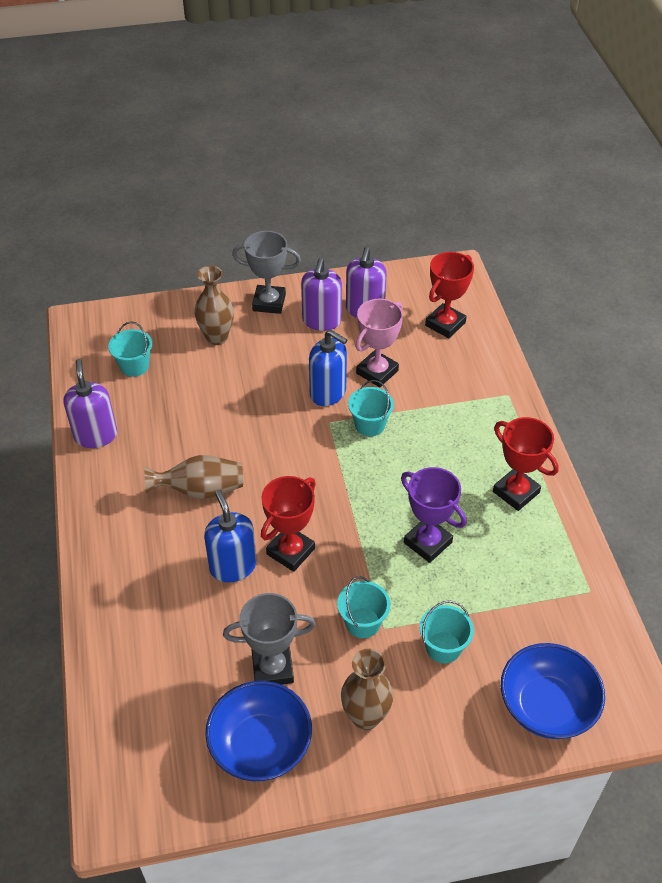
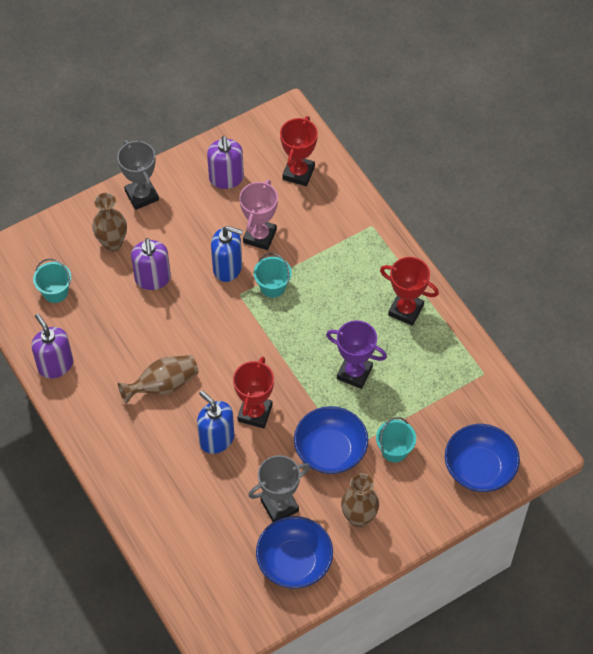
camera: 20 degrees left, 10 degrees up
grey trophy [232,231,301,314] -> grey trophy turned 75 degrees clockwise [117,140,159,210]
purple soap dispenser [301,258,342,331] -> purple soap dispenser moved to [131,238,171,290]
turquoise bucket [337,576,391,638] -> blue bowl [294,406,368,474]

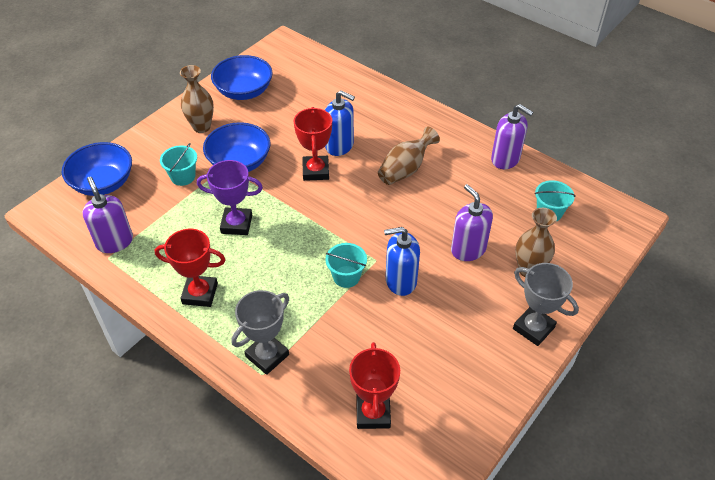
camera: 160 degrees right, 10 degrees down
purple soap dispenser [207,136,244,189] -> purple soap dispenser moved to [82,177,133,253]
pink trophy [239,180,278,250] -> none
grey trophy [248,455,310,522] -> grey trophy moved to [232,290,289,375]

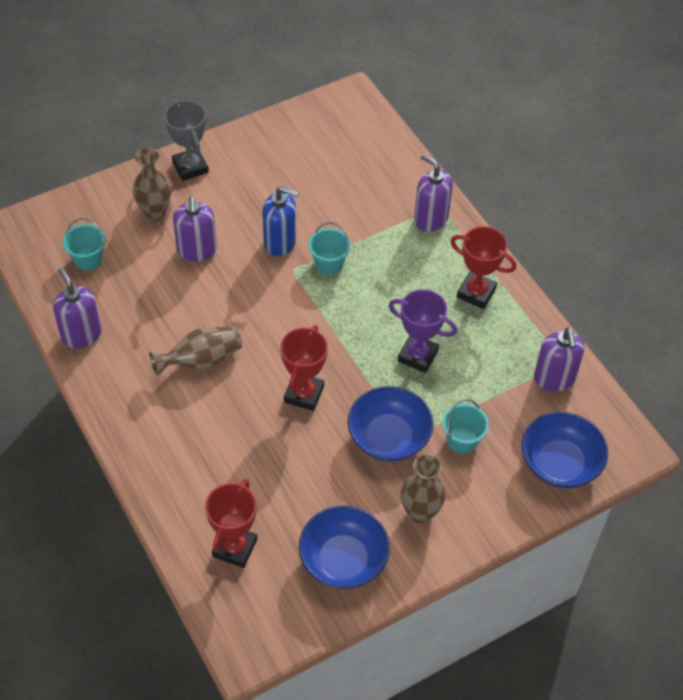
camera: 160 degrees left, 5 degrees up
grey trophy [232,290,289,375] -> purple soap dispenser [414,154,453,232]
blue soap dispenser [325,90,355,156] -> none
red trophy [349,342,400,429] -> red trophy moved to [205,479,257,568]

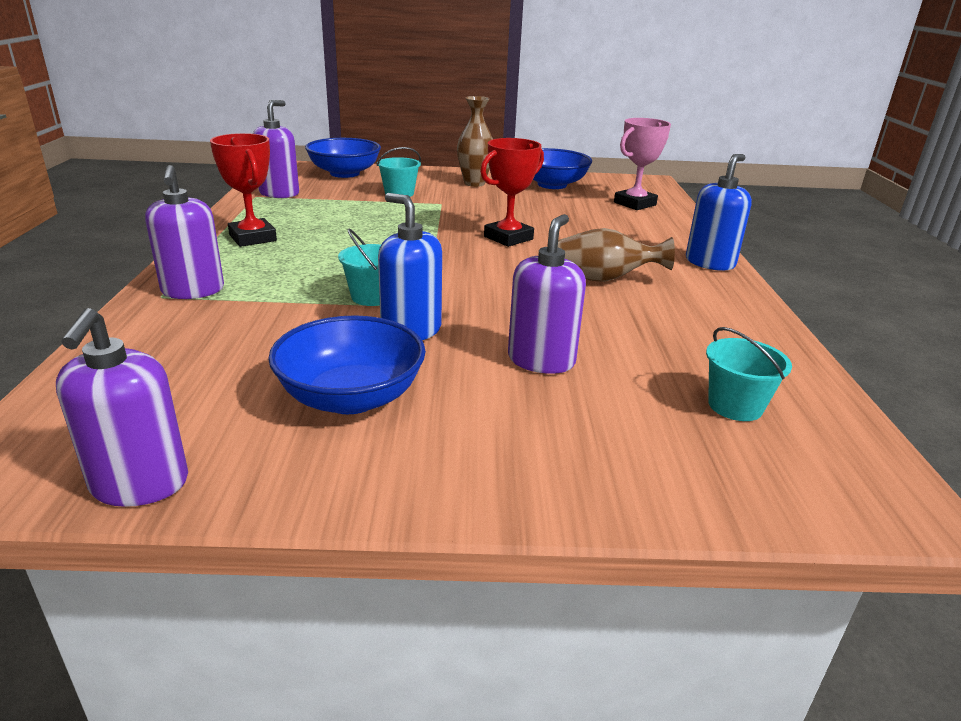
camera: 150 degrees left, 25 degrees down
purple soap dispenser [53,268,102,349] -> purple soap dispenser moved to [56,308,188,507]
brown vase [133,148,171,221] -> none
grey trophy [164,100,209,181] -> none
red trophy [205,479,257,568] -> pink trophy [614,118,671,210]
blue bowl [348,386,434,462] -> blue bowl moved to [268,315,426,414]
purple trophy [388,289,457,373] -> none
none -> blue soap dispenser [686,154,752,271]

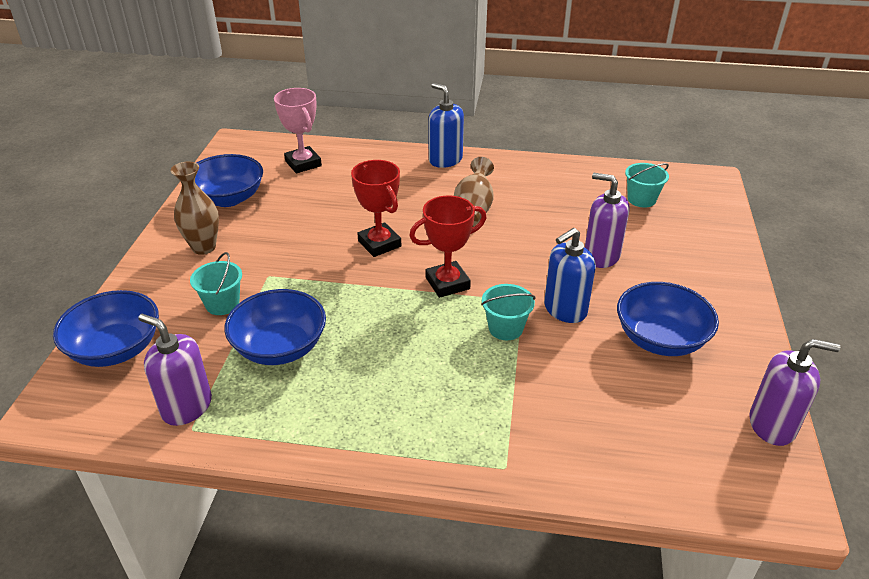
camera: 80 degrees left, 10 degrees up
purple soap dispenser [145,165,224,299] -> none
red trophy [210,133,277,247] -> red trophy moved to [410,195,487,298]
none -> blue bowl [224,289,326,365]

